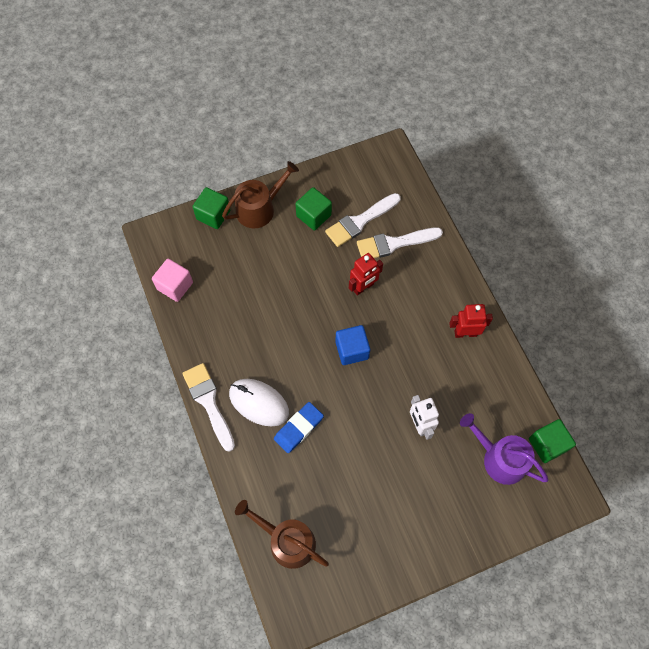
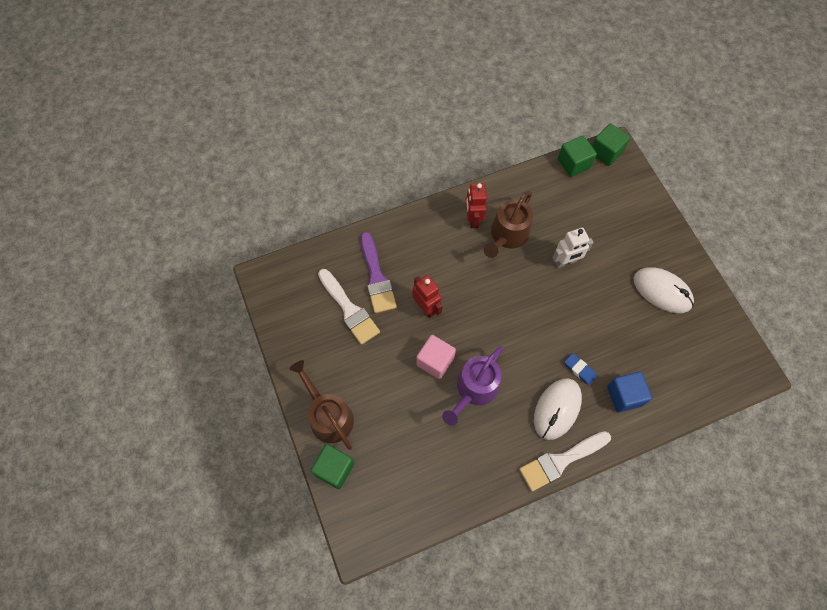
camera: 90 degrees left, 0 degrees up
pink cube [152,259,193,302] -> pink cube moved to [416,335,456,379]
brown watering can [235,500,329,569] -> brown watering can moved to [484,191,533,258]
blue eraser [274,402,324,453] -> blue eraser [564,353,597,385], size x0.65
green cube [295,187,332,230] -> green cube moved to [592,124,630,166]
blue cube [335,325,370,365] -> blue cube moved to [607,372,652,412]
white brush [357,227,443,258] -> purple brush [361,232,397,313]
purple watering can [460,413,548,485] -> purple watering can moved to [442,346,504,426]
none -> white mouse [633,267,694,313]

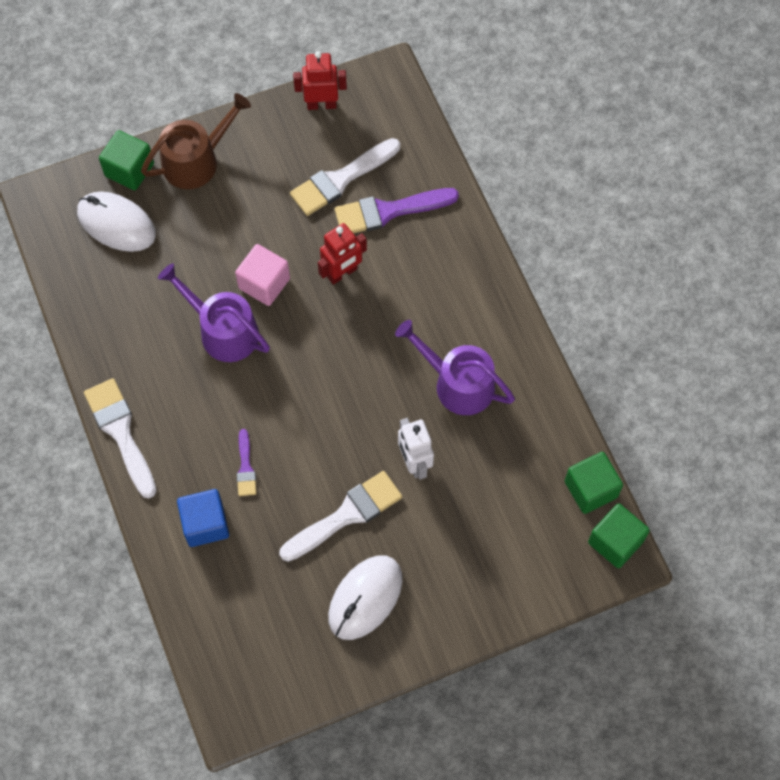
camera: 90 degrees right, 0 degrees up
red robot [466,183,487,228] -> red robot moved to [293,51,347,110]
brown watering can [484,191,533,258] -> purple watering can [395,320,515,415]
white mouse [534,378,582,440] -> white mouse moved to [77,192,156,252]
blue eraser [564,353,597,385] -> purple brush [237,429,257,496]
none -> white brush [279,471,402,562]

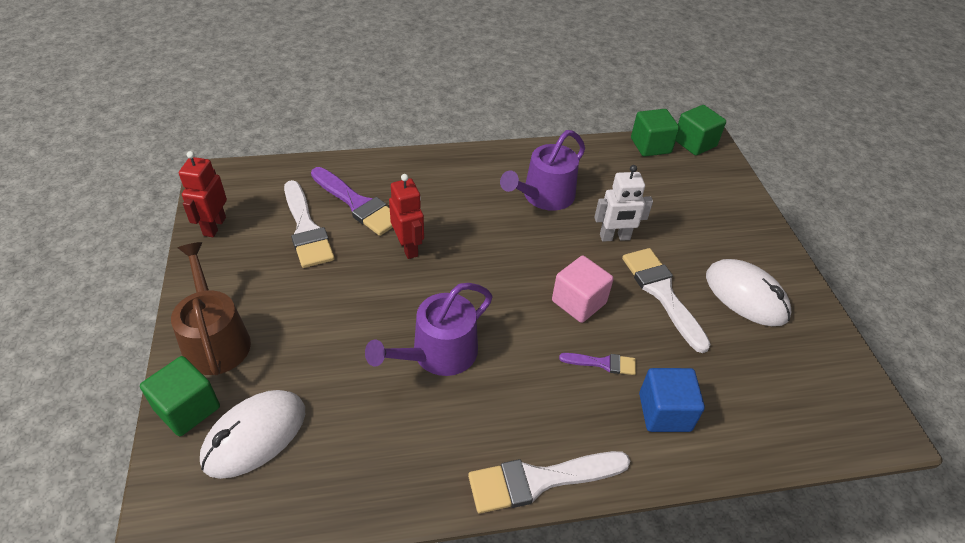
camera: 80 degrees left, 20 degrees down
pink cube [235,244,290,306] -> pink cube moved to [552,256,614,323]
purple brush [335,188,459,233] -> purple brush turned 45 degrees counterclockwise [311,167,393,236]

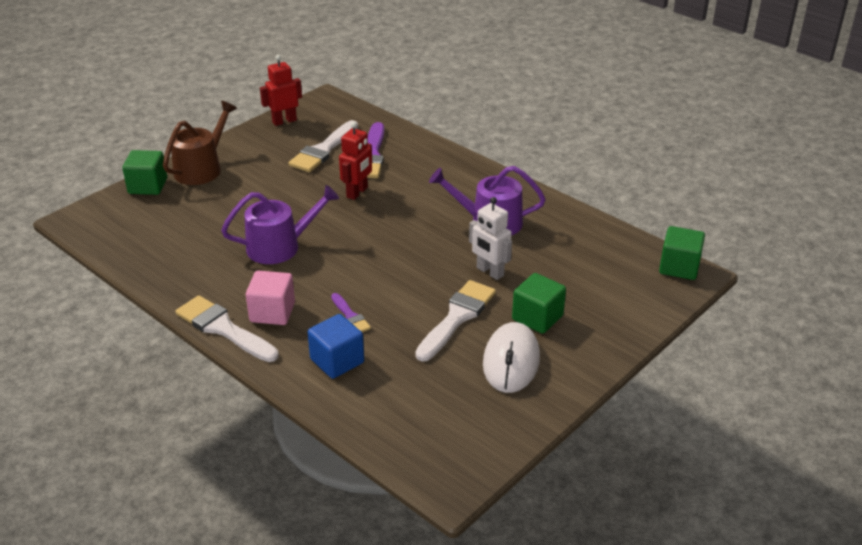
camera: 55 degrees right, 10 degrees down
white mouse [200,390,305,479] -> none
purple watering can [365,283,493,376] -> purple watering can turned 150 degrees clockwise [221,185,339,264]
pink cube [552,256,614,323] -> pink cube moved to [246,270,295,325]
green cube [631,109,680,157] -> green cube moved to [512,273,566,334]

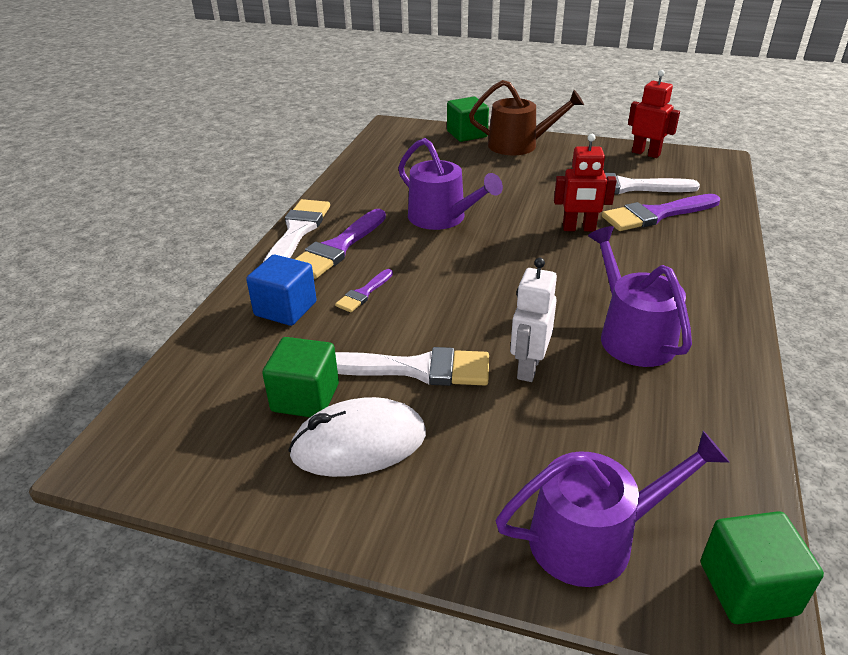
camera: 65 degrees right, 0 degrees up
pink cube [246,270,295,325] -> purple brush [295,209,386,279]
green cube [512,273,566,334] -> green cube moved to [262,337,339,417]
none -> purple watering can [496,431,730,587]

